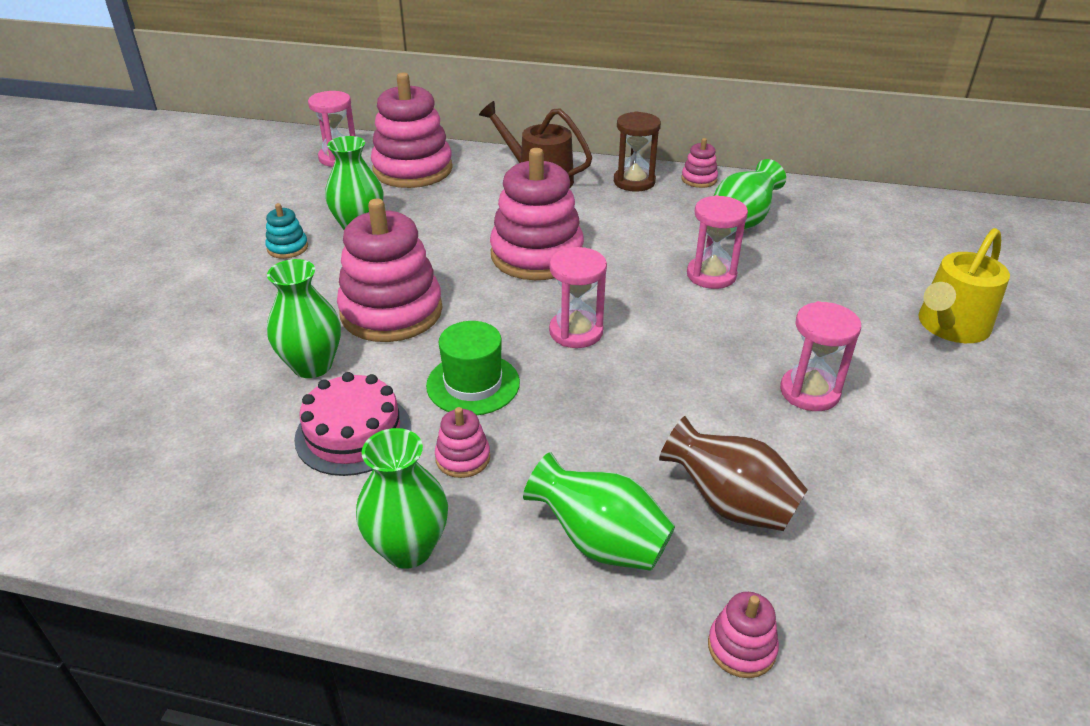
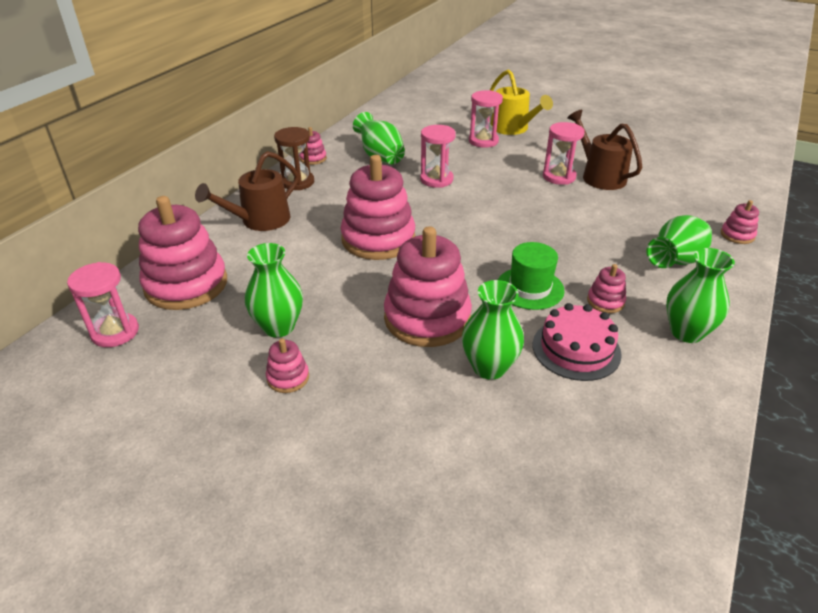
camera: 75 degrees left, 0 degrees up
turquoise stacking toy [265,203,308,259] -> pink stacking toy [266,338,309,393]
pink hourglass [549,247,607,348] -> pink hourglass moved to [469,90,503,148]
brown vase [659,416,808,531] -> none
none -> brown watering can [567,110,642,190]

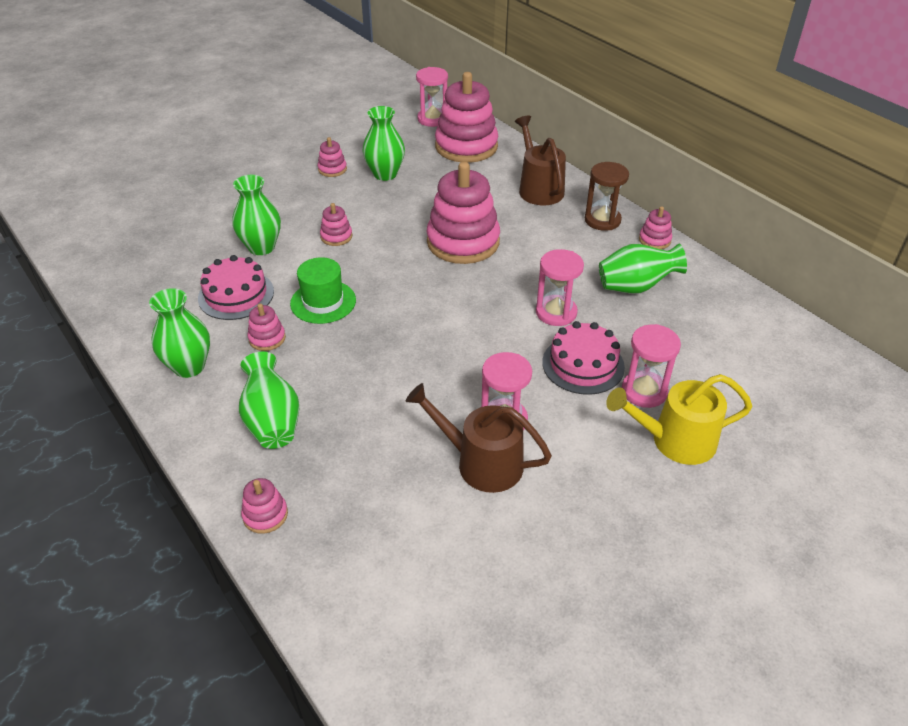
camera: 115 degrees right, 5 degrees up
pink stacking toy [384,226,472,347] -> pink stacking toy [320,203,352,246], size x0.44
brown watering can [567,110,642,190] -> brown watering can turned 150 degrees counterclockwise [405,383,552,493]
none -> pink cake [542,321,625,395]

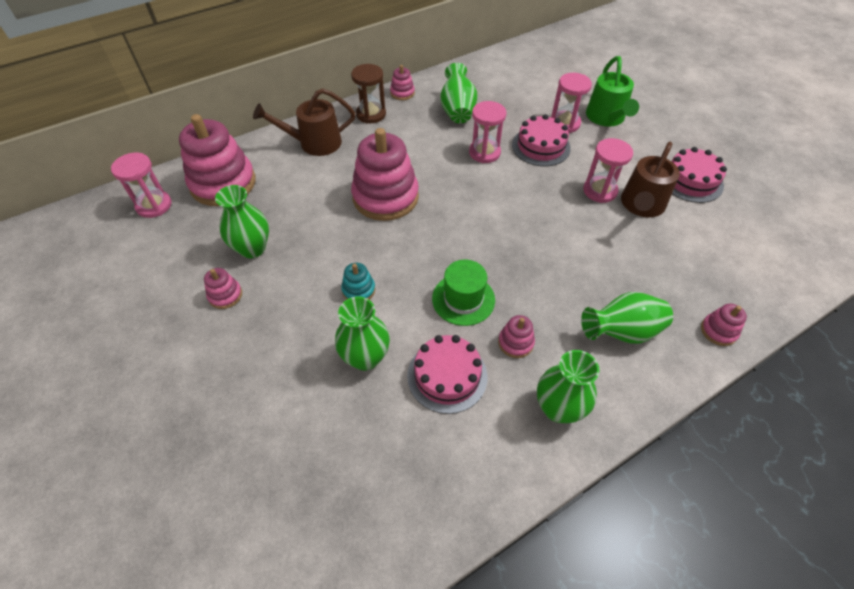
camera: 85 degrees left, 10 degrees up
pink stacking toy [320,203,352,246] -> turquoise stacking toy [341,263,375,300]
yellow watering can [606,374,753,465] -> green watering can [586,56,639,127]
none -> pink cake [672,147,727,203]

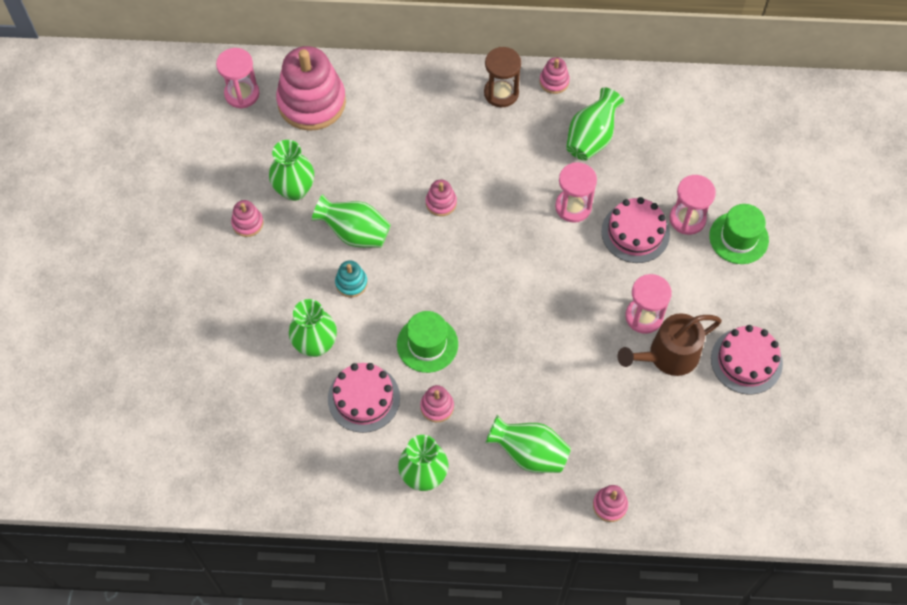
camera: 35 degrees right, 10 degrees up
brown watering can [253,88,355,156] -> none
pink stacking toy [351,128,419,221] -> pink stacking toy [426,179,457,216], size x0.44
green watering can [586,56,639,127] -> green hat [709,204,769,264]
none -> green vase [312,194,391,247]

